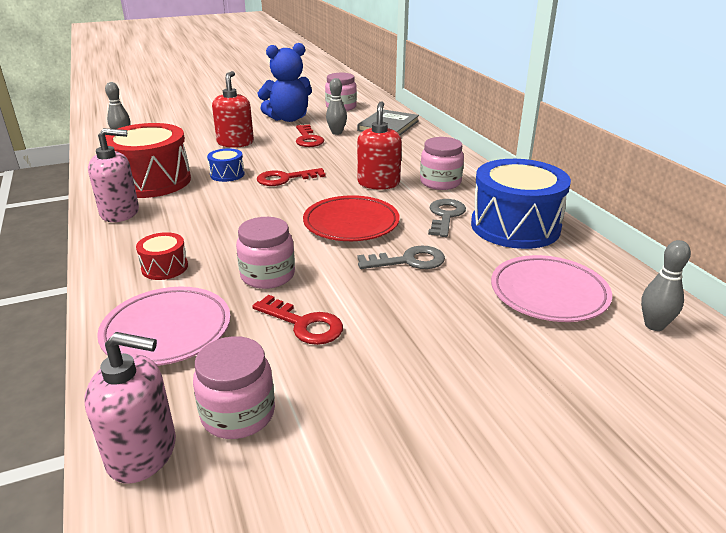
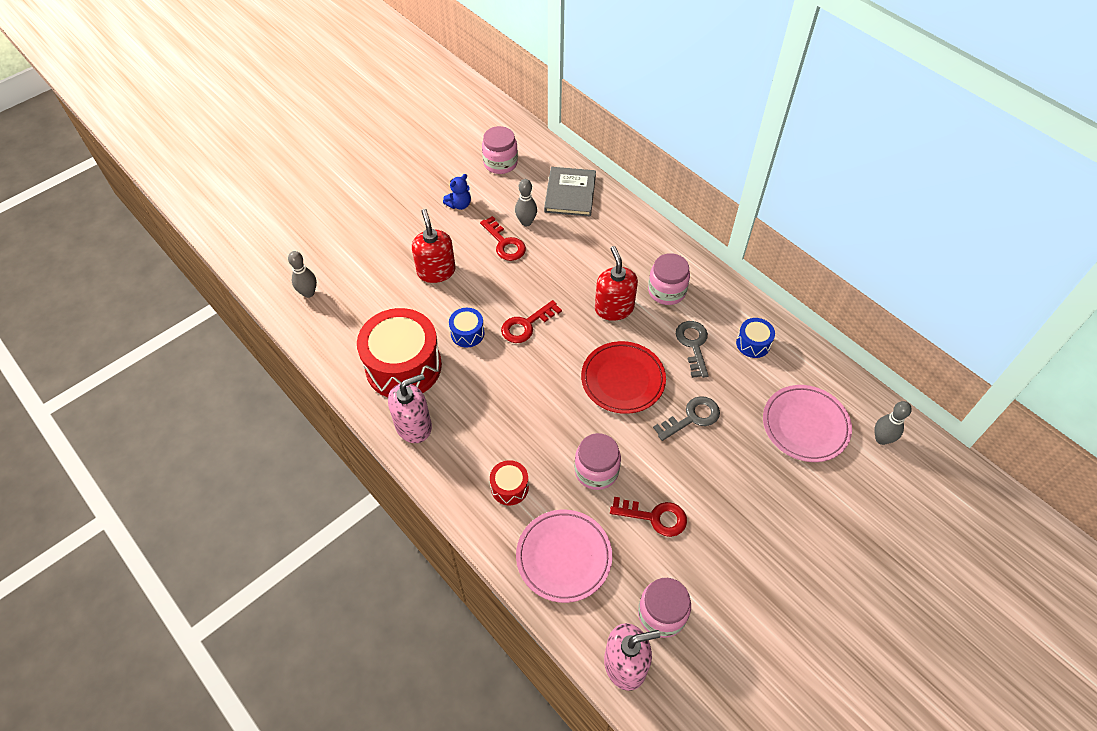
camera: 20 degrees left, 25 degrees up
blue teddy bear [258,43,312,122] -> blue teddy bear [443,174,471,210], size x0.49
blue drum [471,159,571,249] -> blue drum [736,318,775,358], size x0.46

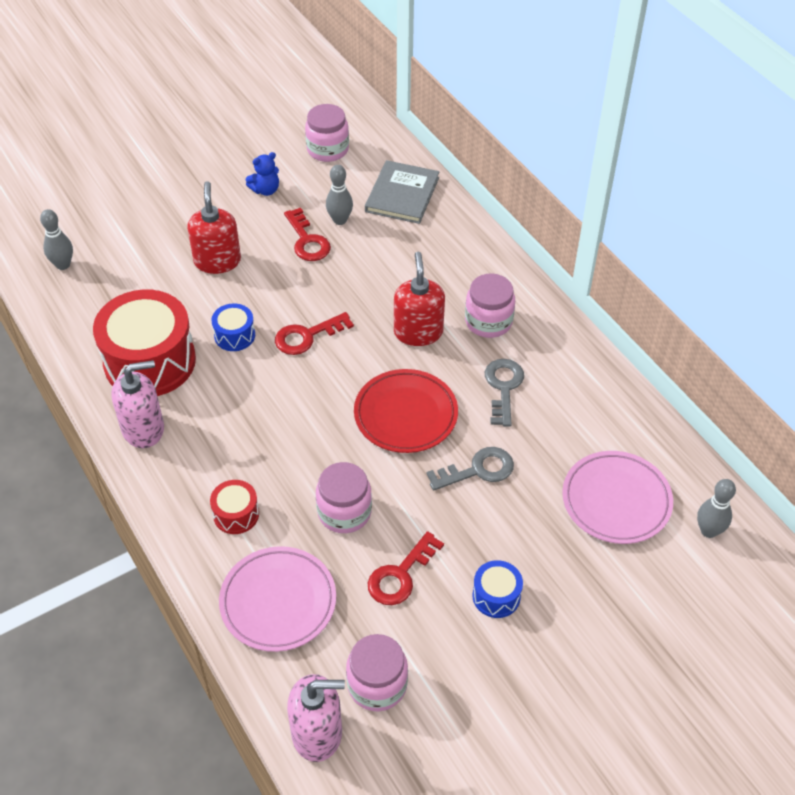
camera: 10 degrees right, 5 degrees down
red key [610,497,687,537] -> red key turned 105 degrees clockwise [368,531,444,605]
blue drum [736,318,775,358] -> blue drum moved to [472,560,523,618]

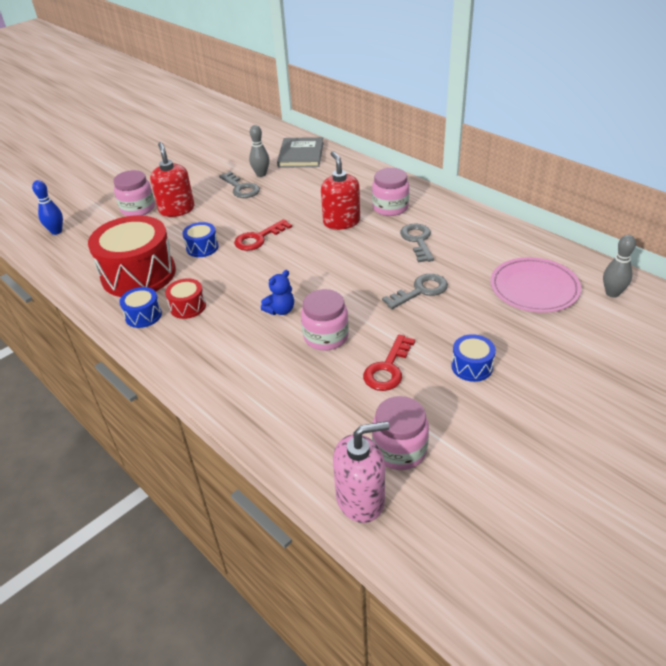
camera: 10 degrees left, 10 degrees down
grey bowling pin [40,209,73,270] -> blue bowling pin [32,180,63,235]
pink soap dispenser [111,360,164,448] -> blue drum [119,287,162,328]
red drum [210,480,259,534] -> red drum moved to [165,278,206,319]
pink plate [219,546,336,652] -> none
blue teddy bear [246,152,279,196] -> blue teddy bear moved to [261,270,294,315]
red key [284,208,331,261] -> grey key [219,171,260,198]
pink jar [305,104,349,162] -> pink jar moved to [113,170,155,216]
red plate [354,369,458,453] -> none

